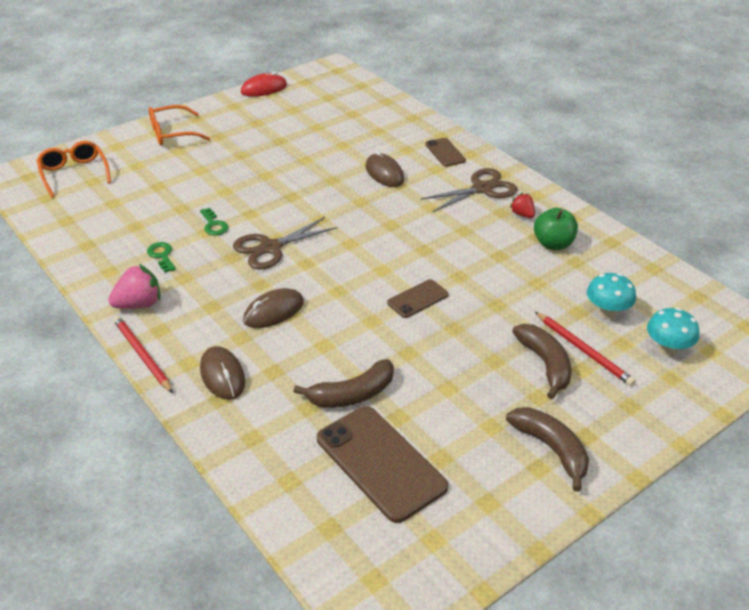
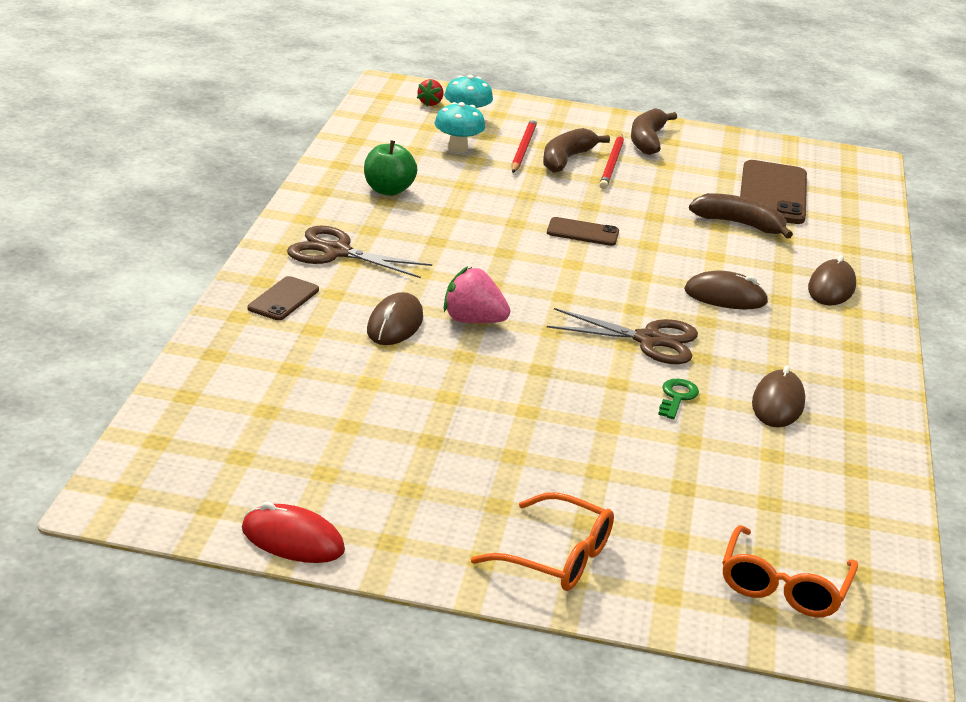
camera: 135 degrees left, 10 degrees down
pink strawberry [108,264,161,309] -> pink strawberry moved to [444,266,510,323]
red pencil [113,316,173,393] -> red pencil moved to [599,134,624,189]
green key [147,242,176,273] -> brown mouse [752,365,805,427]
red strawberry [510,193,535,218] -> red strawberry moved to [417,79,443,106]

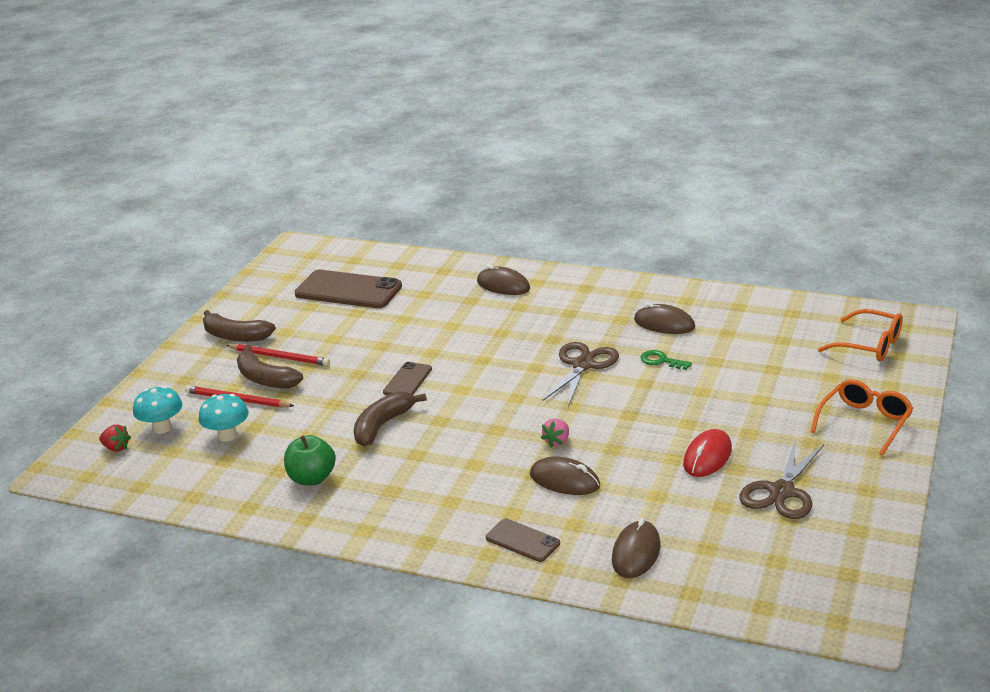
camera: 75 degrees left, 0 degrees up
red mouse [242,502,345,563] -> red mouse moved to [683,429,732,477]
brown scissors [287,225,432,278] -> brown scissors moved to [739,441,824,519]
pink strawberry [444,266,510,323] -> pink strawberry [541,419,569,448], size x0.60
brown mouse [684,271,769,309] -> brown mouse moved to [612,518,661,578]
brown banana [689,193,793,239] -> brown banana moved to [354,391,427,447]

